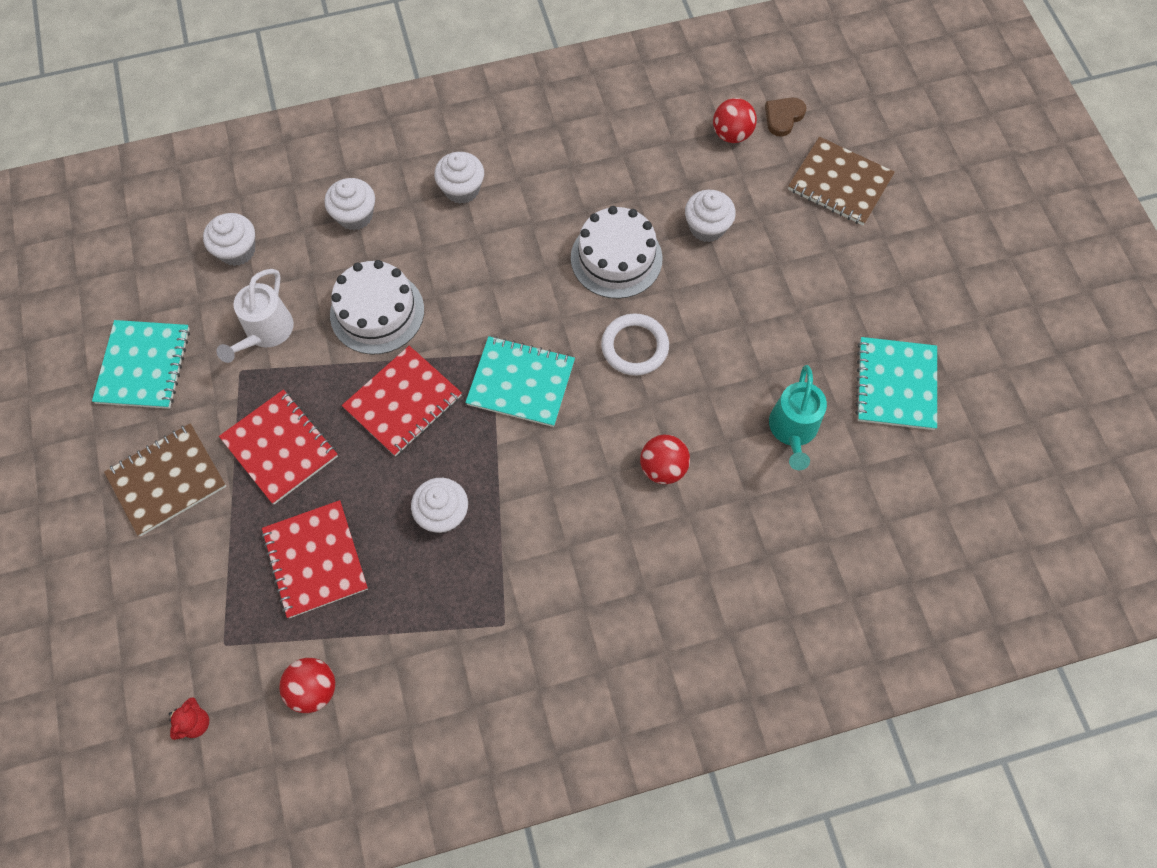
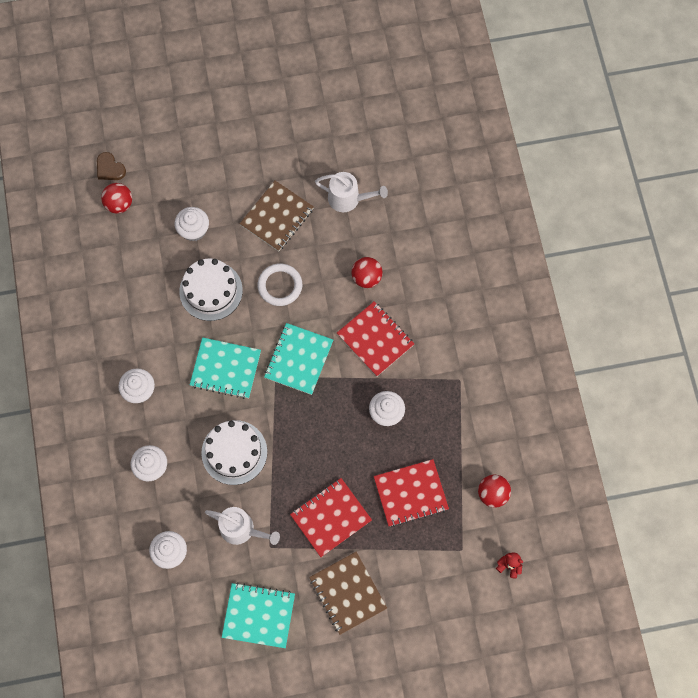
camera: 85 degrees left, 5 degrees up
red notebook [342,346,462,456] -> red notebook moved to [337,301,414,377]
turquoise watering can [769,365,827,470] -> white watering can [315,172,388,212]
brown notebook [788,137,895,225] -> brown notebook moved to [240,181,314,251]
turquoise notebook [855,337,937,430] -> turquoise notebook moved to [190,337,261,399]

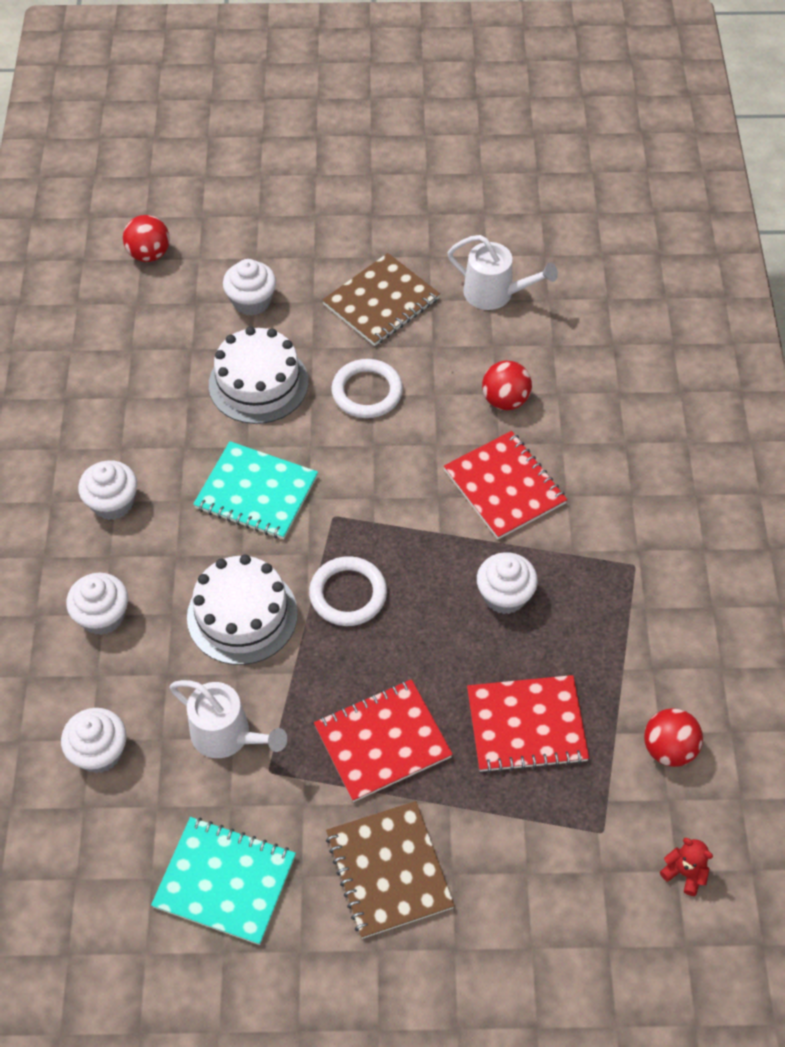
camera: 10 degrees right, 15 degrees down
brown heart [97,152,126,180] -> none
turquoise notebook [264,323,333,395] -> none
none -> white ring [309,556,387,626]

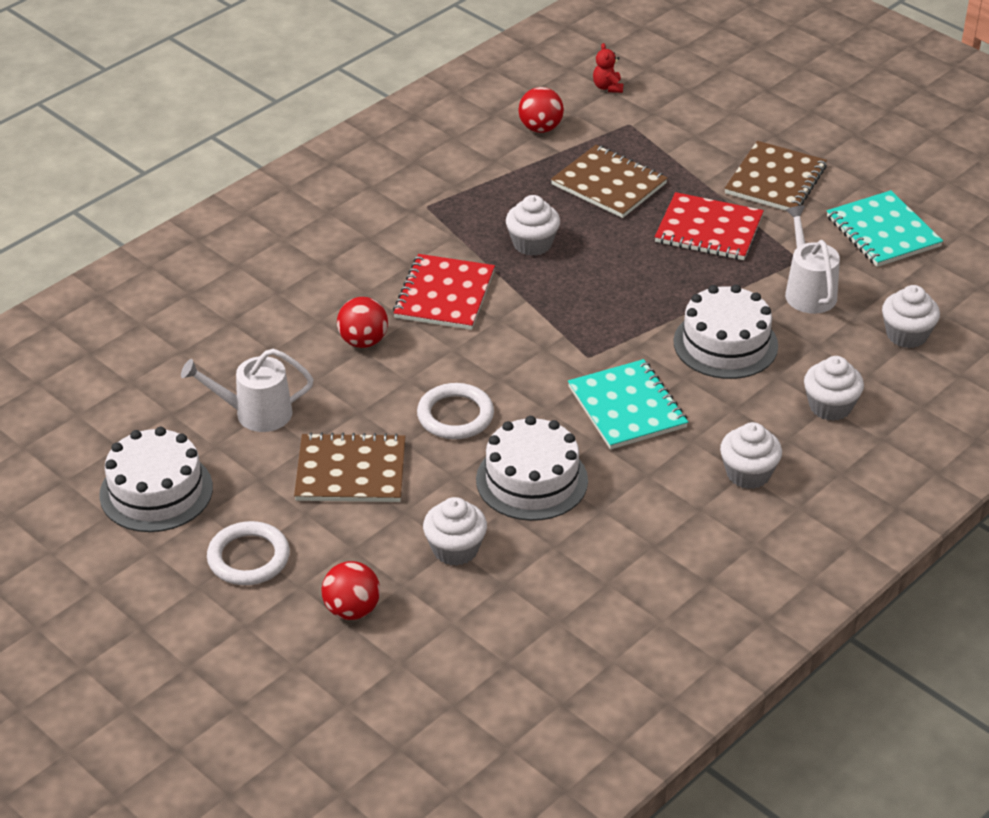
camera: 135 degrees left, 15 degrees down
red ball [123,215,170,262] -> red ball moved to [322,561,380,620]
white ring [309,556,387,626] -> white ring moved to [207,521,290,585]
white watering can [447,235,558,310] -> white watering can turned 75 degrees counterclockwise [181,349,314,432]
red notebook [467,675,589,773] -> brown notebook [551,145,668,218]
none -> white cake [99,427,213,532]

